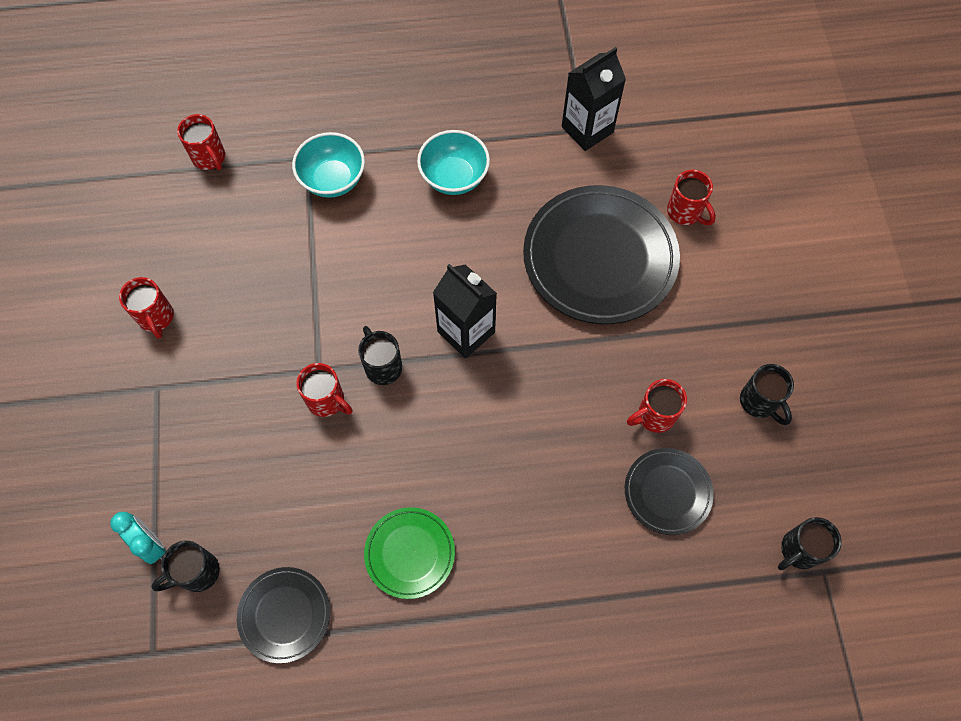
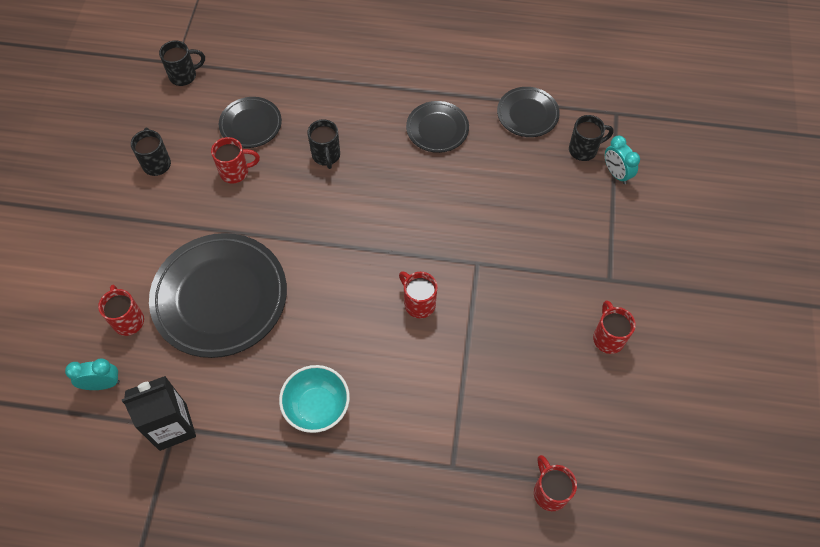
camera: 165 degrees left, 5 degrees down
turquoise bowl [292,132,365,198] -> none
red mug [296,363,353,417] -> red mug moved to [399,272,438,318]
black mug [358,326,402,385] -> black mug moved to [307,119,340,169]
green plate [364,507,455,599] -> black plate [406,101,469,153]
black carton [433,264,497,359] -> none
none -> turquoise clock [65,358,120,390]

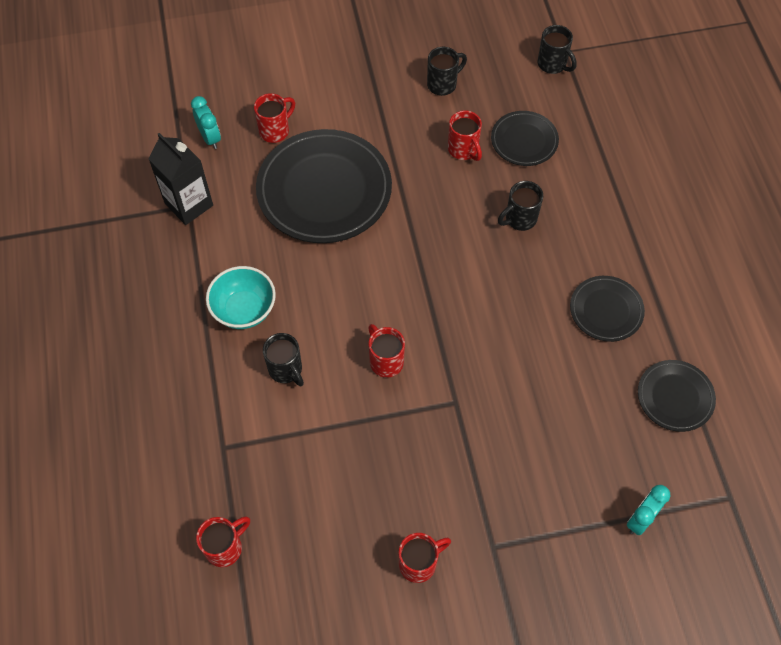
camera: 70 degrees right, 0 degrees up
red mug [399,272,438,318] -> red mug turned 60 degrees counterclockwise [368,324,405,378]
black mug [569,115,614,161] -> black mug moved to [263,333,304,386]

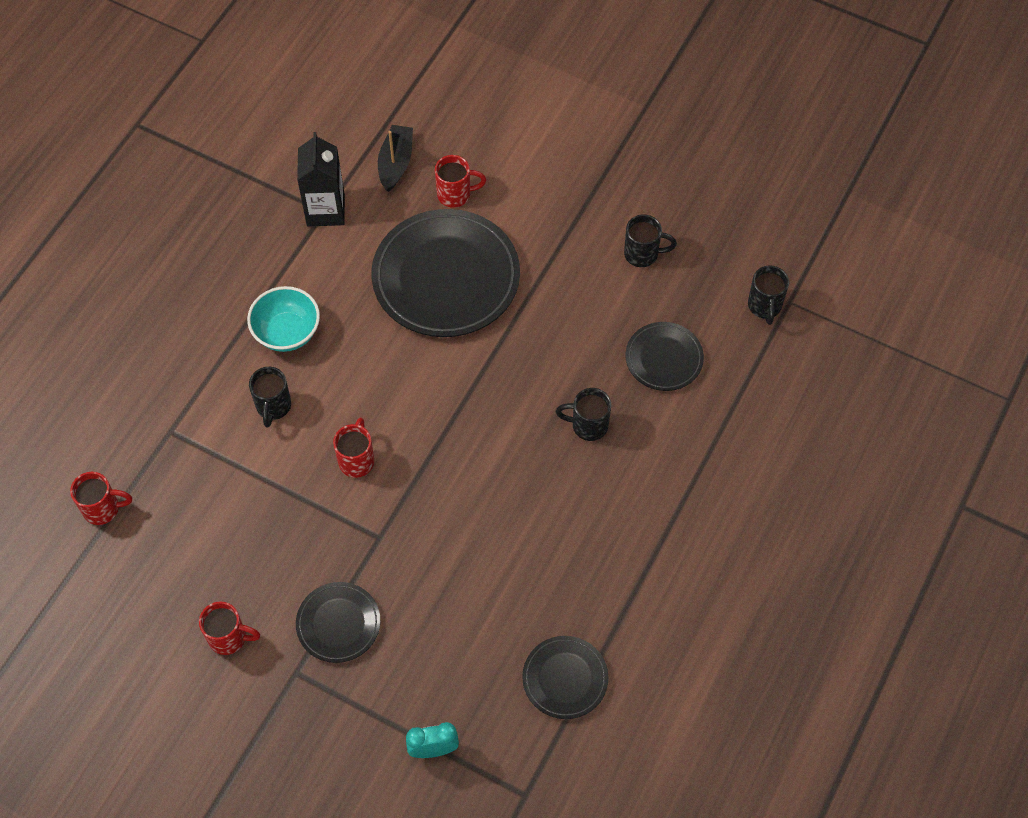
camera: 40 degrees right, 0 degrees up
turquoise clock [191,96,221,149] -> black boat [378,125,413,192]
red mug [448,110,482,161] -> none
black plate [570,276,645,342] -> black plate moved to [296,582,380,663]

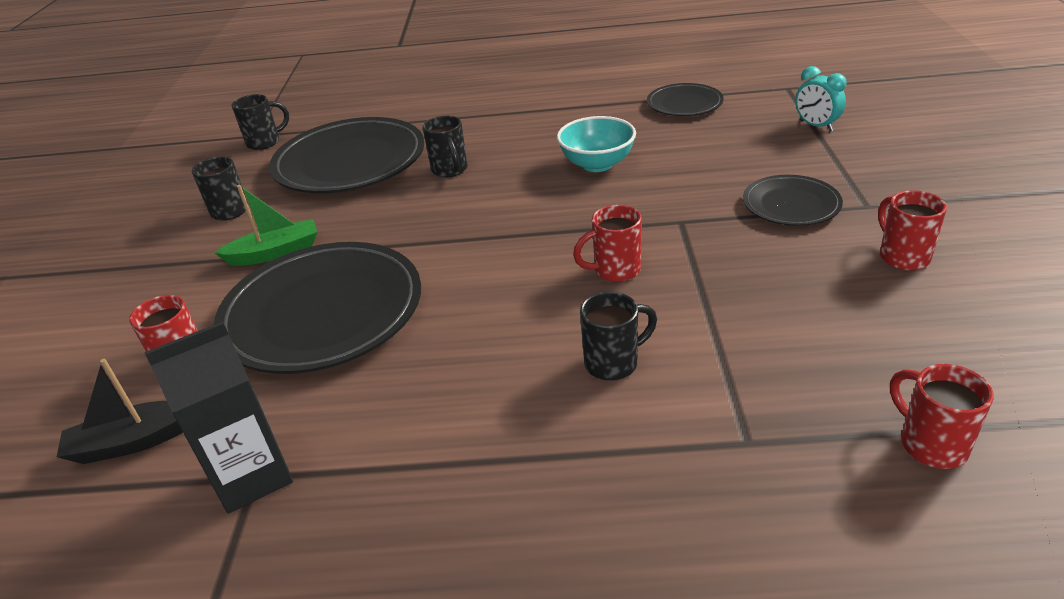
camera: 115 degrees left, 25 degrees down
turquoise bowl [247,286,320,352] -> turquoise bowl moved to [557,116,636,172]
black plate [625,322,704,391] -> black plate [269,117,425,193], size x1.94
none -> green boat [215,185,317,266]

